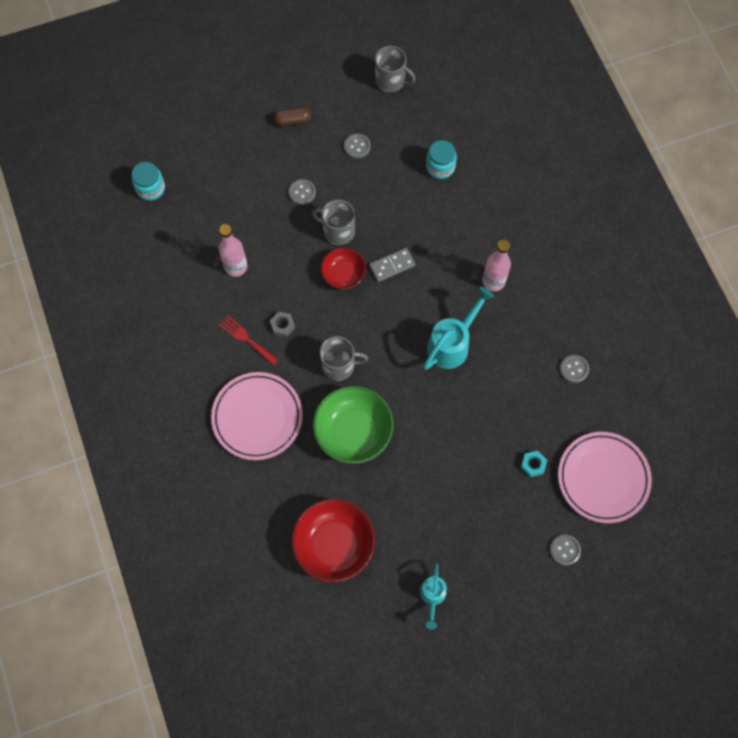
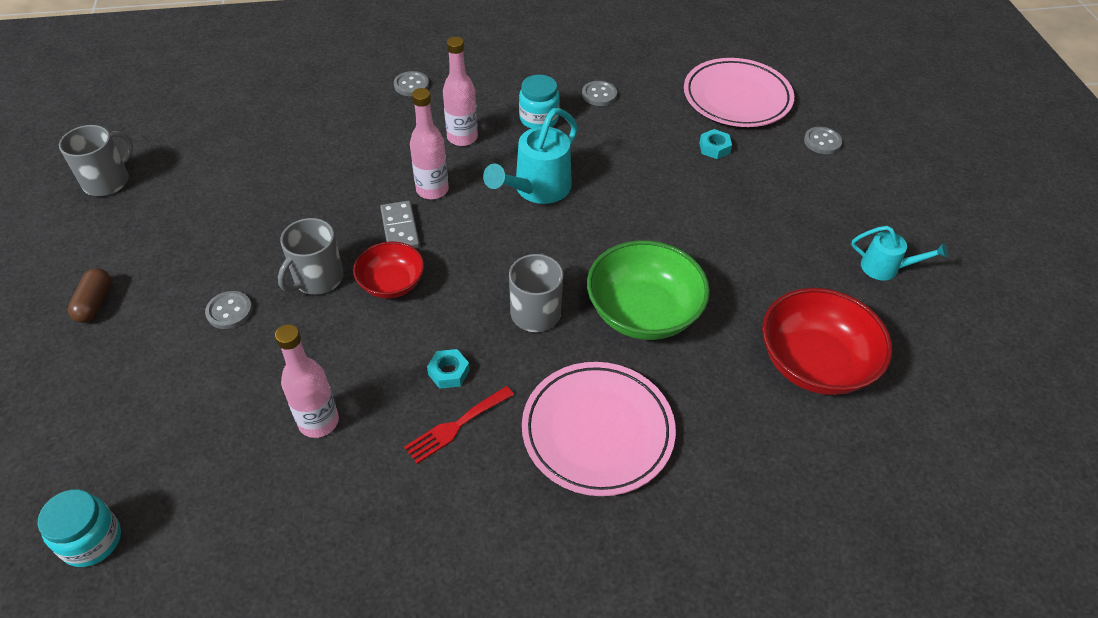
camera: 80 degrees left, 20 degrees down
grey nut [270,312,295,337] -> turquoise nut [427,349,470,389]
grey button [344,134,371,159] -> grey button moved to [394,71,429,96]
turquoise watering can [423,287,494,370] -> turquoise watering can turned 105 degrees counterclockwise [483,108,578,204]
turquoise jar [426,140,457,179] -> turquoise jar moved to [519,75,560,129]
none -> pink bottle [410,88,449,199]

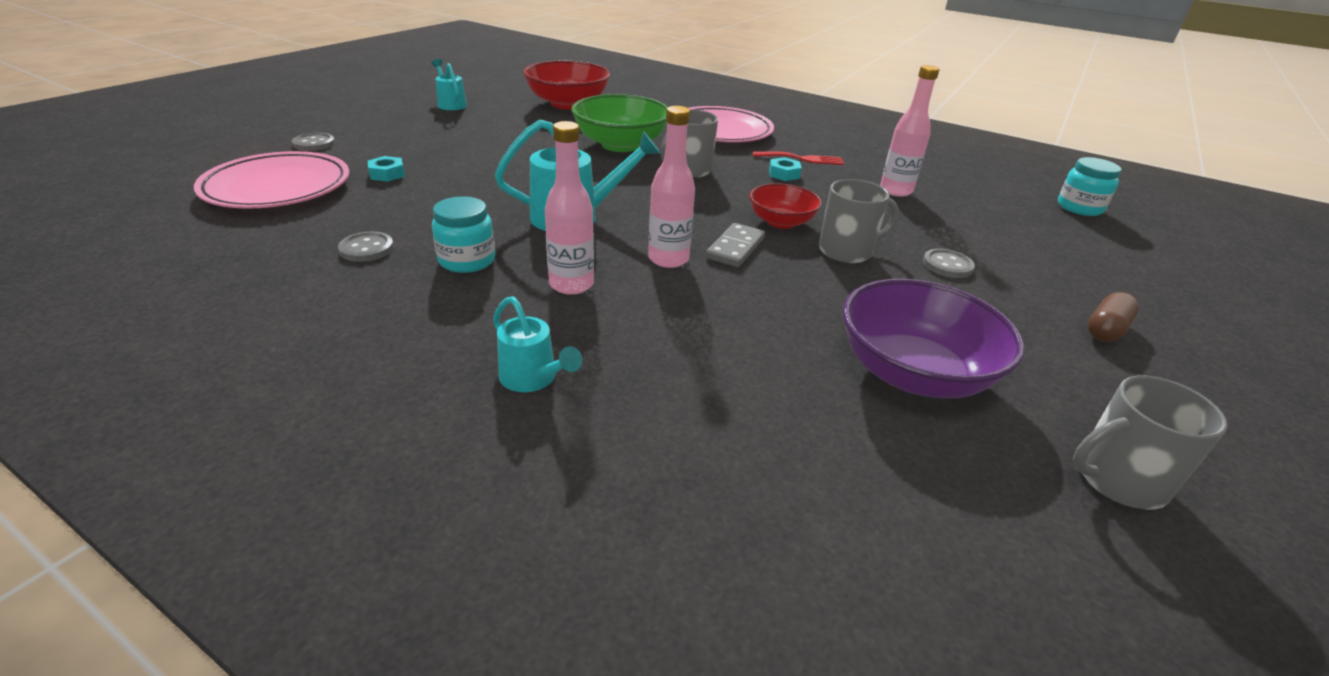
camera: 140 degrees left, 15 degrees down
grey button [394,71,429,96] -> turquoise watering can [493,296,582,392]
none -> purple bowl [842,279,1024,399]

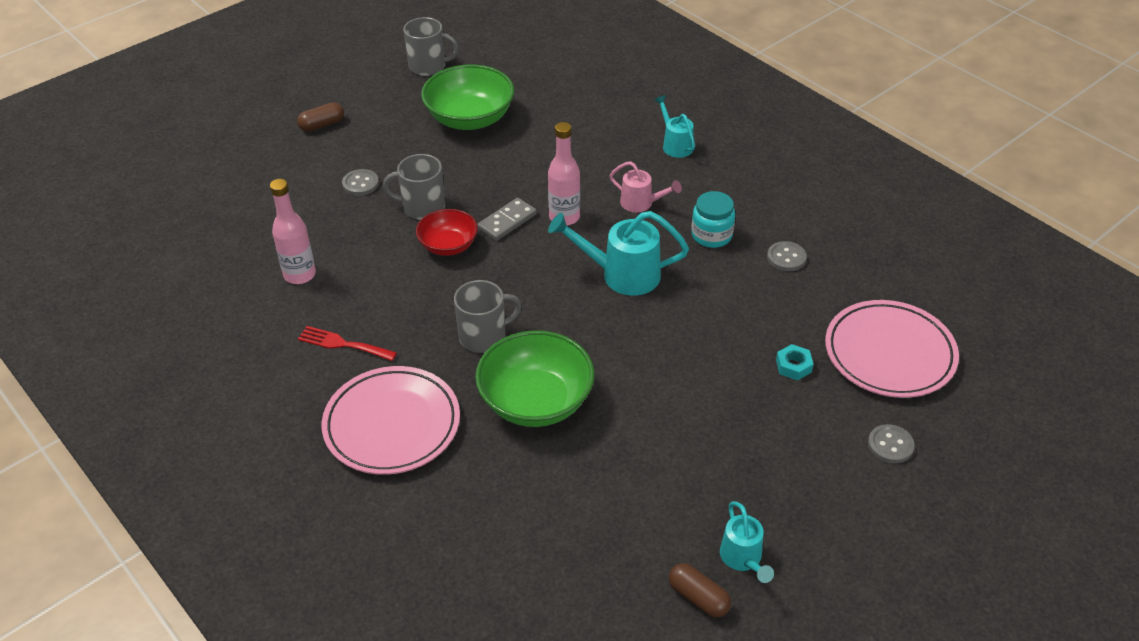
camera: 160 degrees left, 10 degrees up
red bowl [523,60,610,109] -> none
pink bottle [545,121,594,295] -> pink watering can [609,161,682,212]
turquoise nut [769,157,802,181] -> none
purple bowl [842,279,1024,399] -> green bowl [421,64,514,130]
turquoise jar [1058,157,1122,216] -> none
none -> brown capsule [669,563,731,617]

